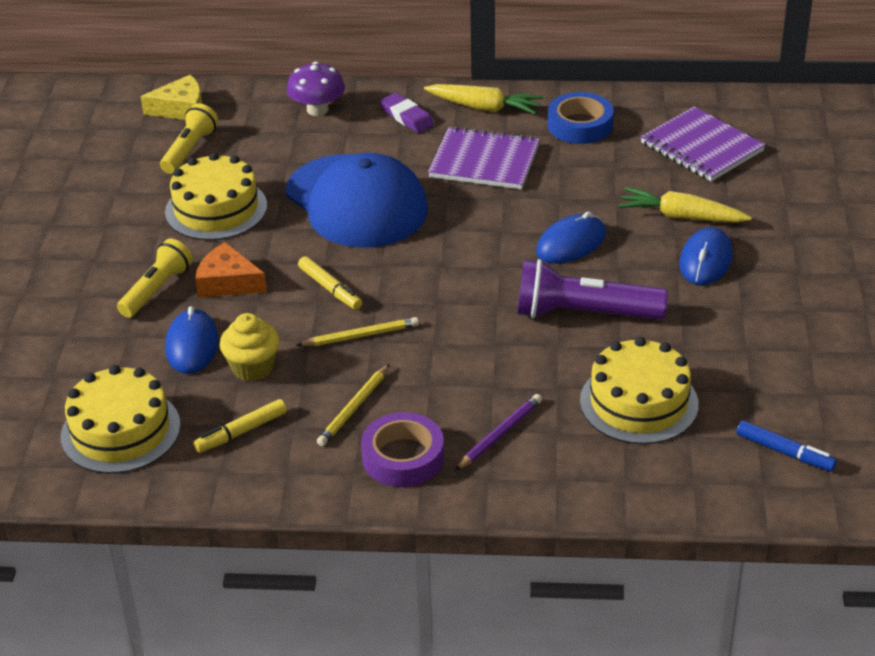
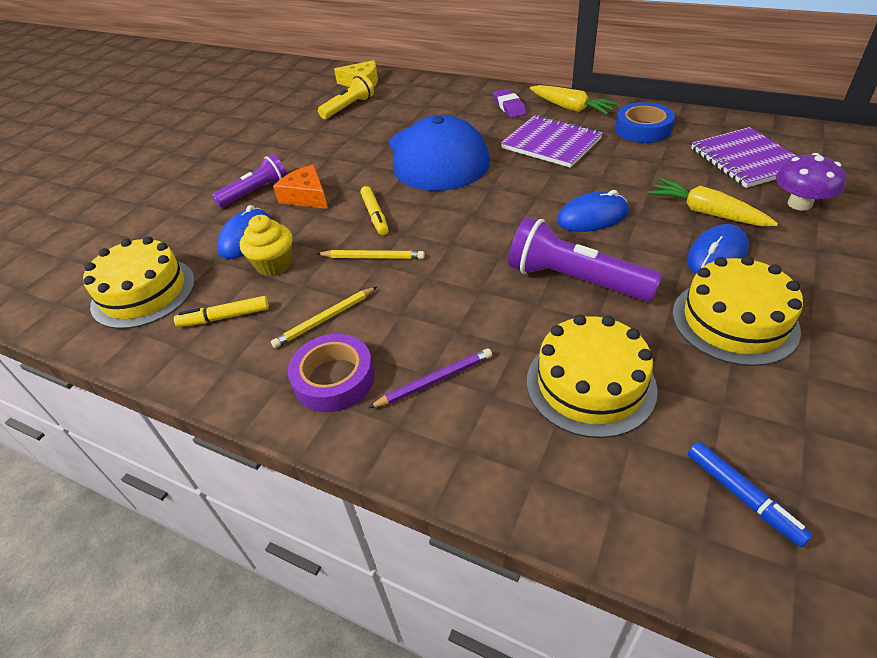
camera: 25 degrees right, 5 degrees up
yellow flashlight [117,239,193,318] -> purple flashlight [212,154,287,208]
yellow cake [165,153,267,240] -> yellow cake moved to [672,256,803,366]
purple mushroom [287,61,345,116] -> purple mushroom moved to [776,153,846,211]

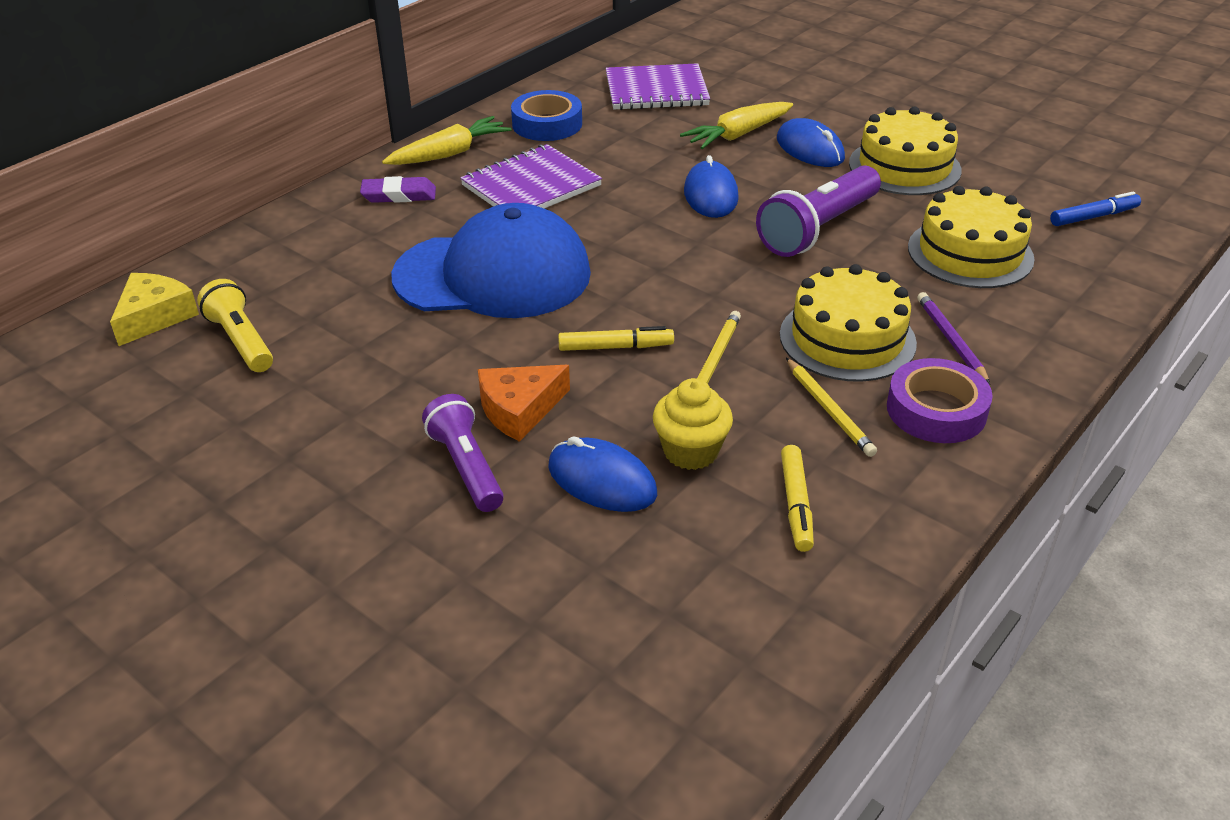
camera: 80 degrees left, 5 degrees down
yellow cake [83,236,195,329] -> yellow cake moved to [780,264,917,382]
purple mushroom [776,153,846,211] -> none

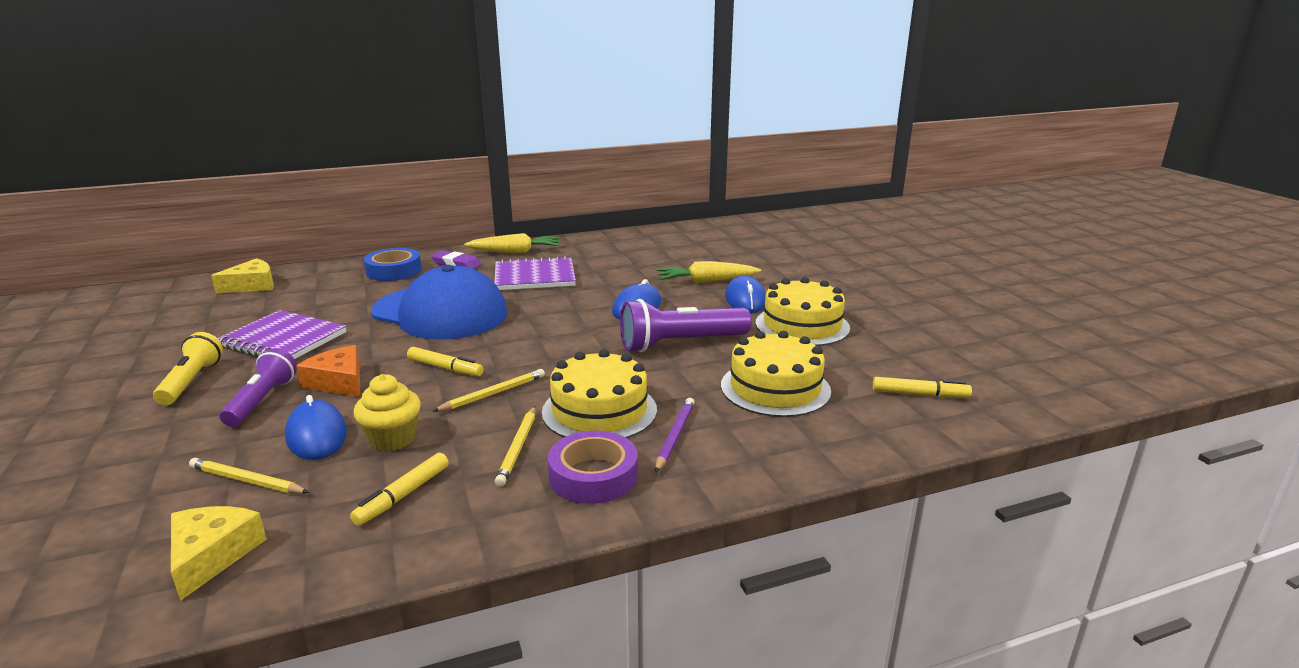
camera: 30 degrees right, 15 degrees down
yellow flashlight [197,279,273,372] -> yellow flashlight moved to [153,332,223,405]
orange cheese [478,365,570,442] -> orange cheese turned 45 degrees clockwise [296,345,360,397]
blue tape [511,90,582,141] -> blue tape moved to [364,248,422,281]
purple notebook [606,63,710,110] -> purple notebook moved to [218,310,347,359]
blue marker [1050,192,1141,226] -> yellow marker [873,377,972,398]
none -> yellow cheese [171,506,267,601]
none -> yellow pencil [189,458,309,494]

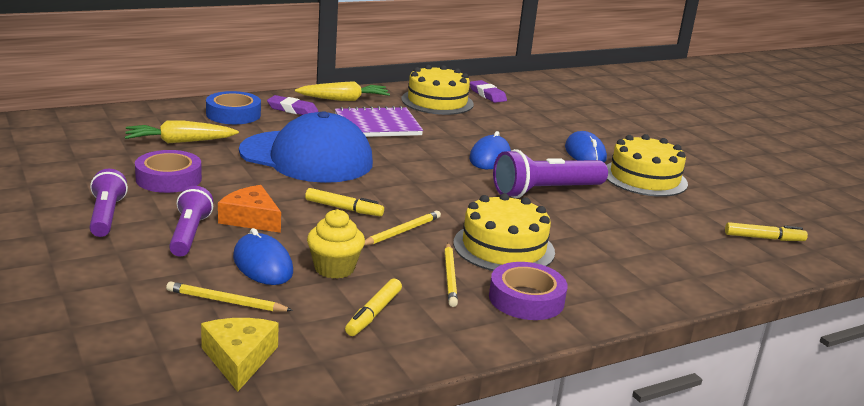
camera: 10 degrees left, 0 degrees up
yellow flashlight [153,332,223,405] -> purple flashlight [89,169,128,237]
yellow cheese [211,258,274,293] -> none
purple notebook [218,310,347,359] -> purple tape [135,150,202,193]
purple pencil [655,398,695,473] -> none
yellow carrot [657,261,761,283] -> yellow carrot moved to [125,121,239,143]
yellow cake [721,331,831,417] -> yellow cake moved to [402,65,474,115]
none -> purple eraser [470,80,507,103]

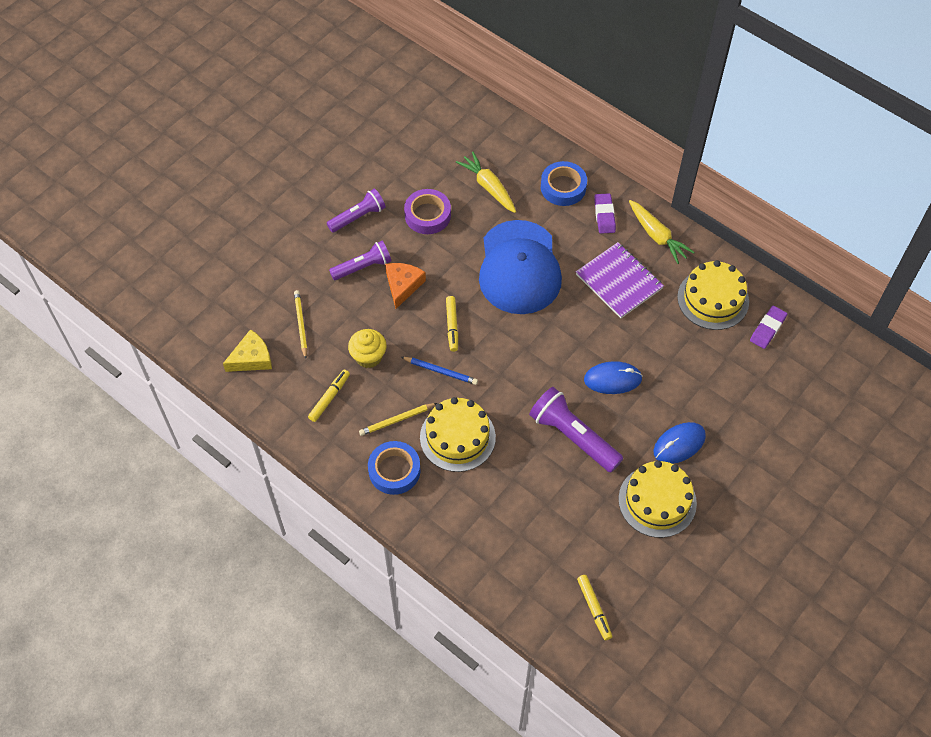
camera: 70 degrees right, 35 degrees up
blue mouse [233,228,293,285] -> none
yellow marker [345,279,402,336] -> yellow marker turned 120 degrees clockwise [308,370,350,422]
yellow pencil [364,211,441,246] -> blue pencil [401,357,478,385]
purple tape [489,262,567,320] -> blue tape [368,441,421,495]

